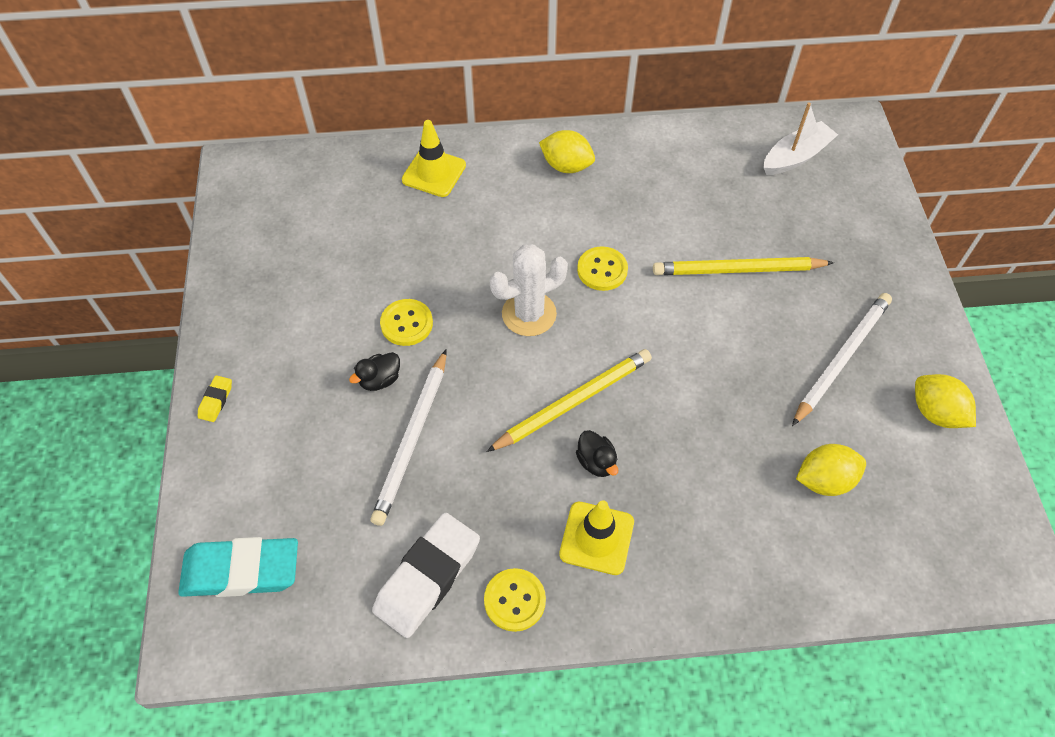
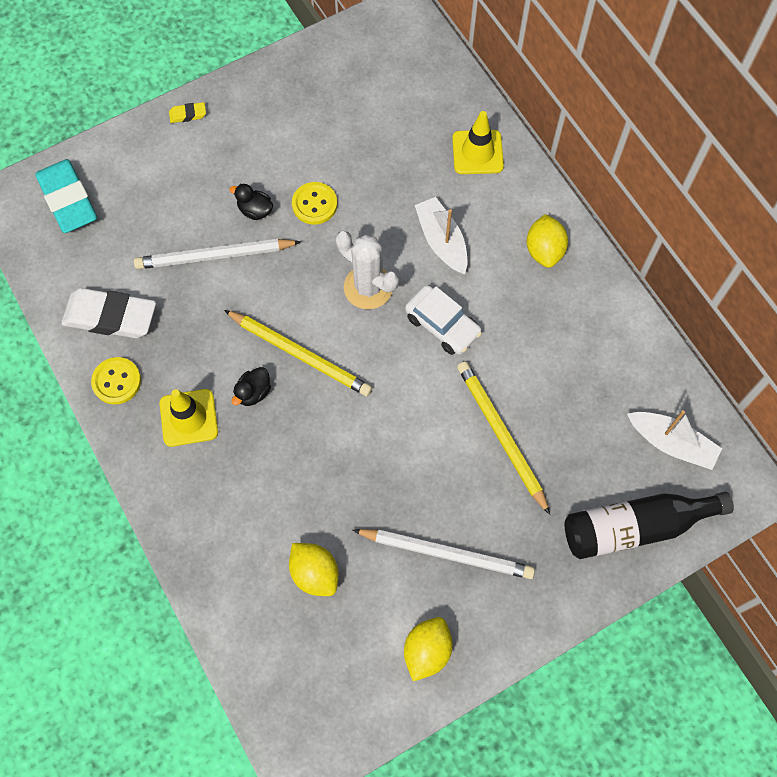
camera: 65 degrees right, 10 degrees up
yellow button [577,246,628,291] -> white car [405,285,482,355]
none -> white boat [415,197,467,275]
none -> black bottle [565,492,734,559]

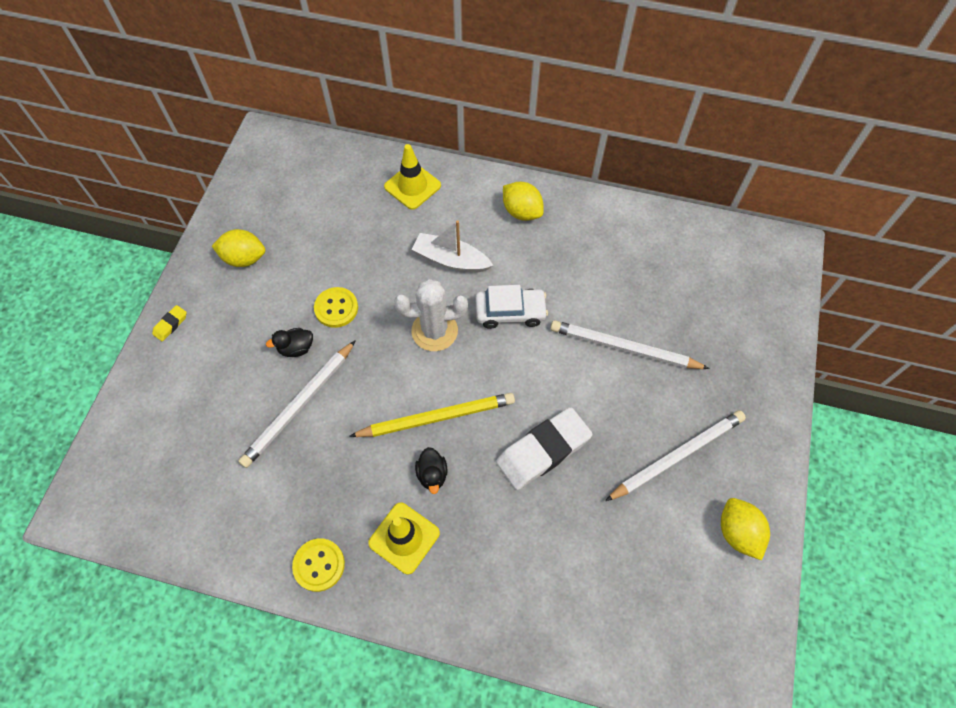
camera: 45 degrees left, 5 degrees down
turquoise eraser [35,159,97,233] -> none
white eraser [62,288,156,338] -> white eraser moved to [496,407,592,490]
yellow lemon [289,543,339,596] -> yellow lemon moved to [212,229,265,267]
yellow pencil [457,361,550,515] -> white pencil [551,320,710,369]
black bottle [565,492,734,559] -> none
white boat [627,410,722,470] -> none

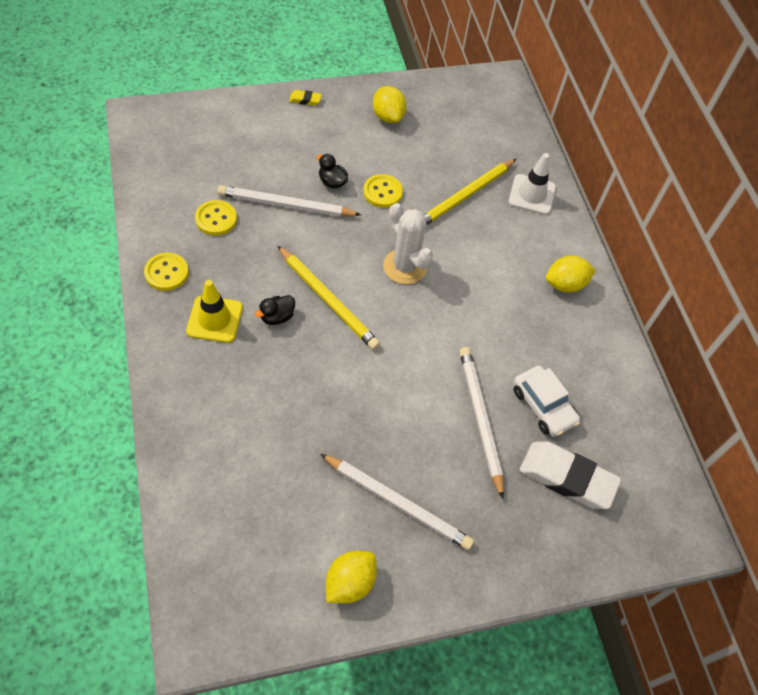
camera: 55 degrees right, 5 degrees down
yellow traffic cone [384,144,441,210] -> white traffic cone [508,153,556,215]
white boat [412,220,494,272] -> none
white car [475,285,548,329] -> white car moved to [514,366,580,437]
white eraser [496,407,592,490] -> white eraser moved to [520,441,621,509]
yellow lemon [503,182,544,221] -> yellow lemon turned 60 degrees clockwise [546,255,596,293]
none -> yellow button [195,200,237,236]
none -> yellow pencil [424,159,516,225]

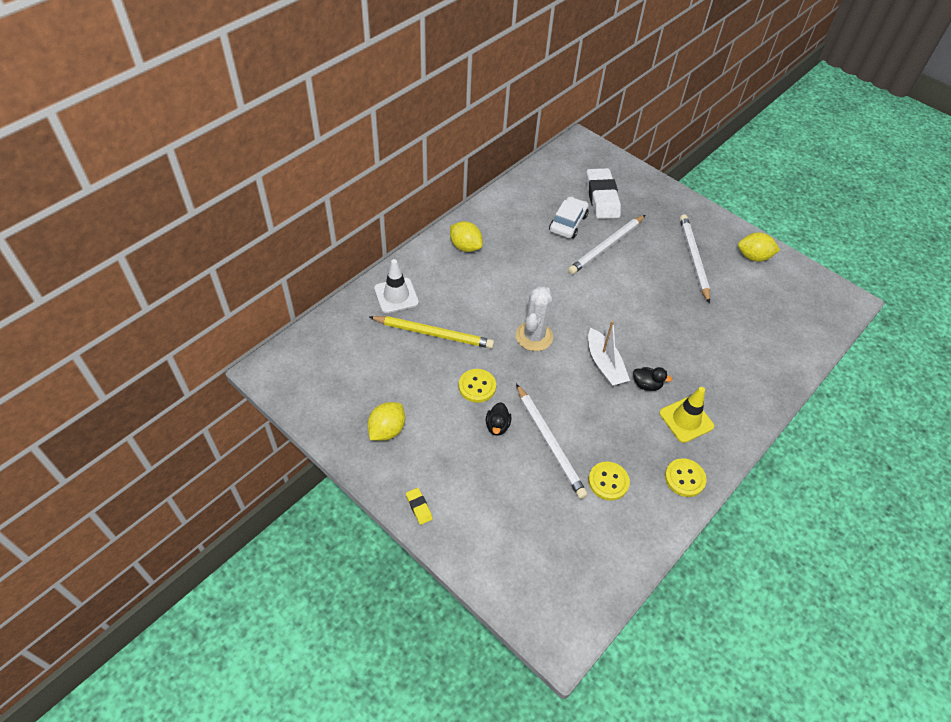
camera: 120 degrees left, 5 degrees down
yellow pencil [278,246,380,350] -> white boat [588,321,630,386]

